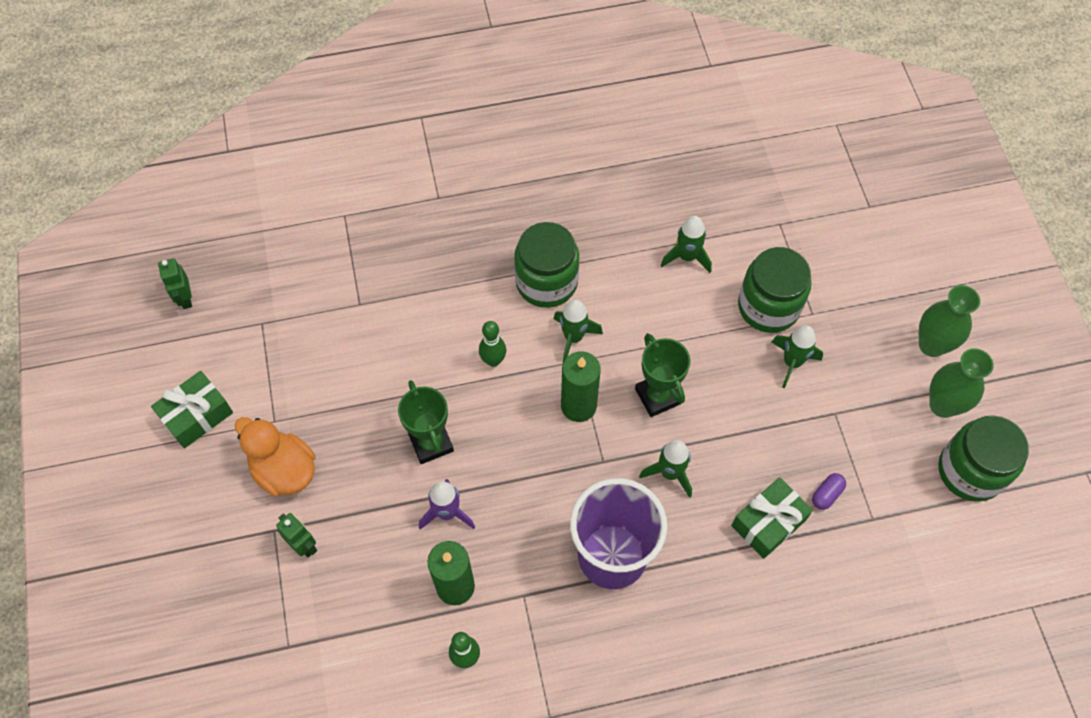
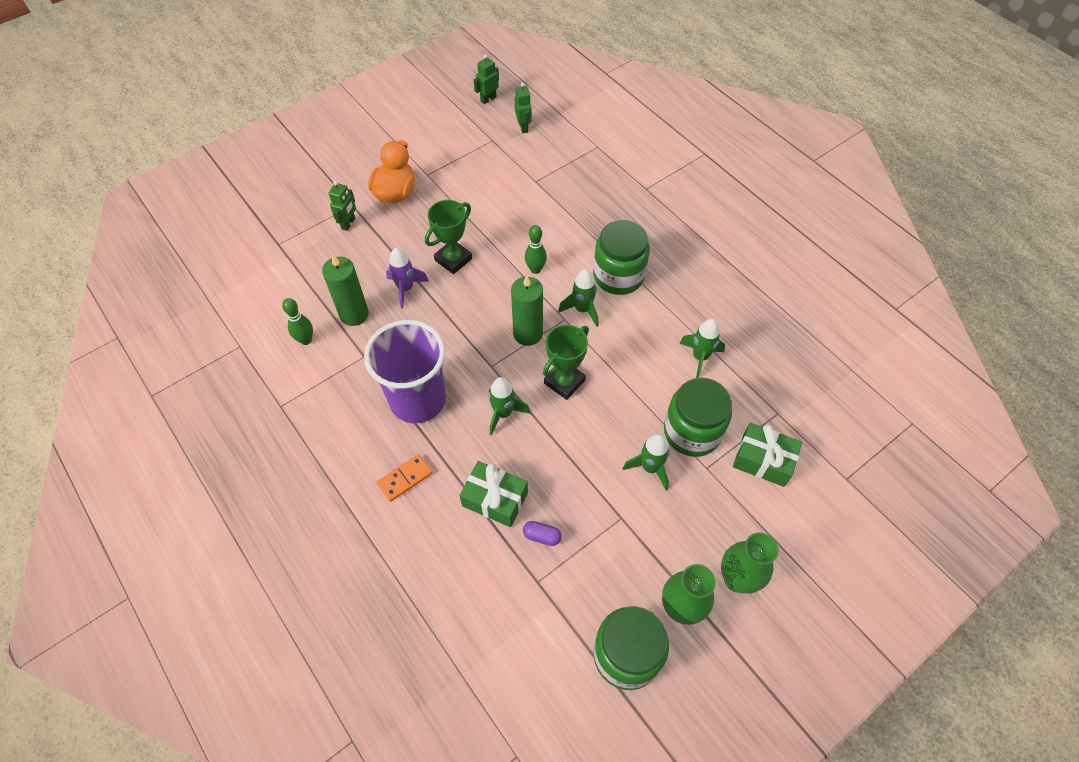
camera: 65 degrees right, 5 degrees down
green gift [151,371,233,448] -> green gift moved to [733,423,802,487]
none -> orange domino [377,454,432,502]
none -> green robot [515,83,532,133]

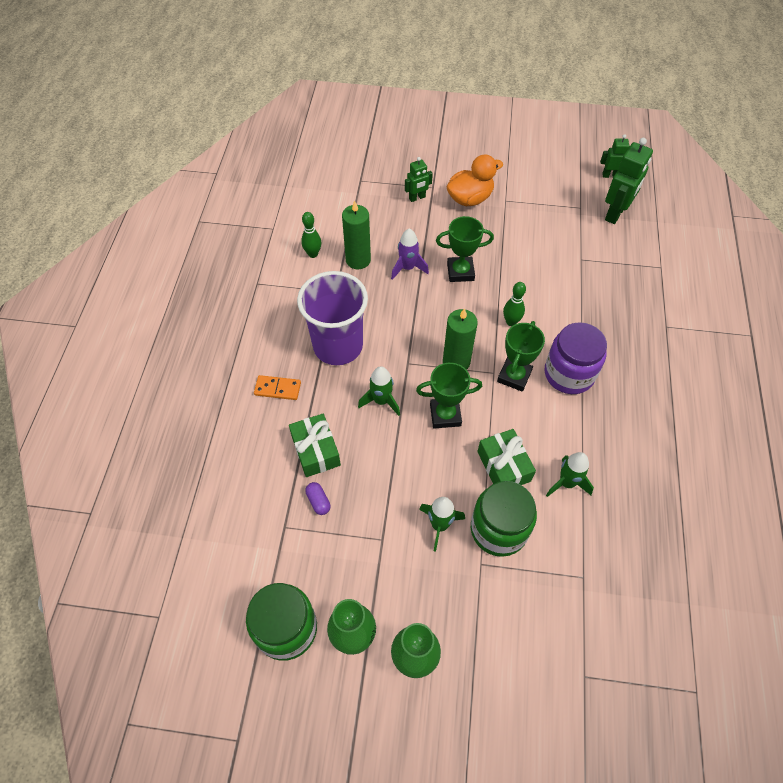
camera: 45 degrees right, 0 degrees up
green robot [515,83,532,133] -> green robot [605,138,653,224], size x1.77
green rocket [558,269,598,327] -> green trophy [497,321,545,392]
green jar [593,220,650,295] -> purple jar [545,322,607,394]
green gift [733,423,802,487] -> green gift moved to [477,429,536,485]

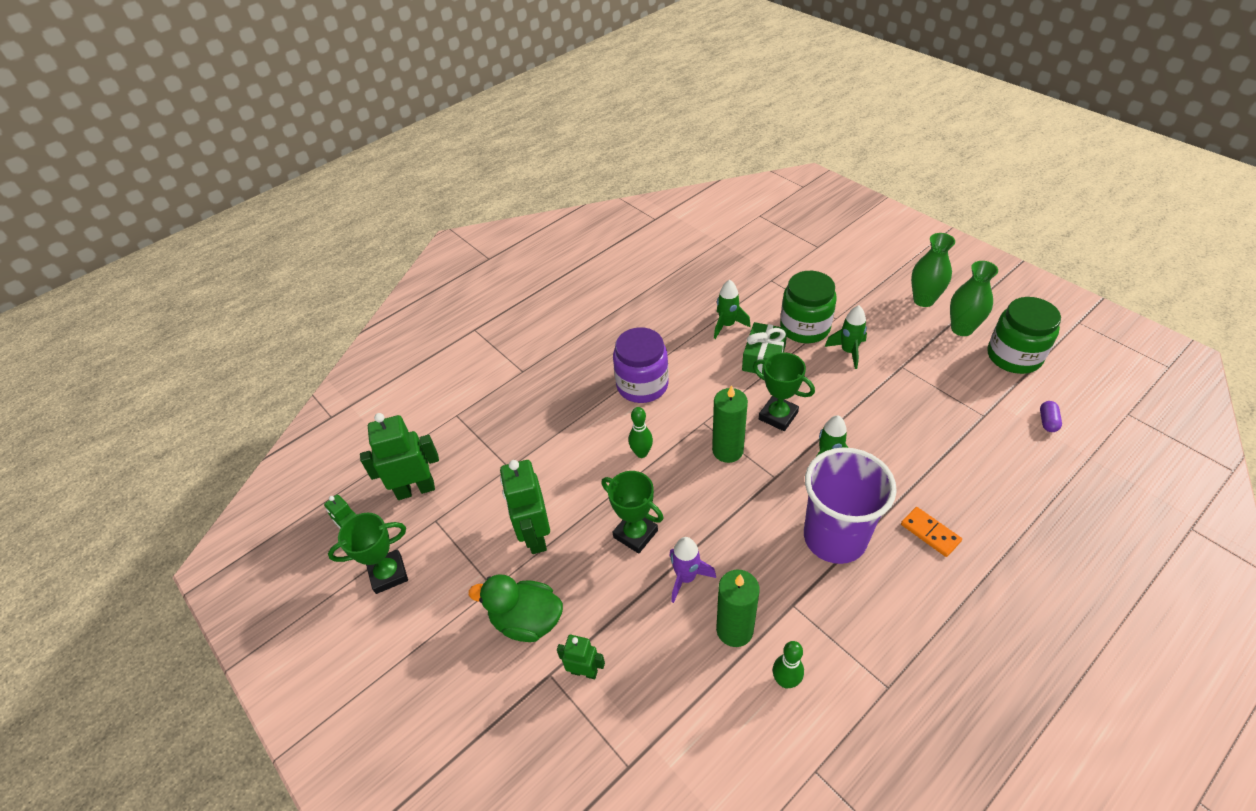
camera: 135 degrees left, 10 degrees down
green gift [289,414,341,477] -> none
purple capsule [305,482,330,515] -> purple capsule moved to [1040,401,1062,432]
orange duck [447,155,503,206] -> green duck [468,575,563,642]
green trophy [497,321,545,392] -> green trophy moved to [328,513,408,594]
none -> green robot [500,460,550,554]

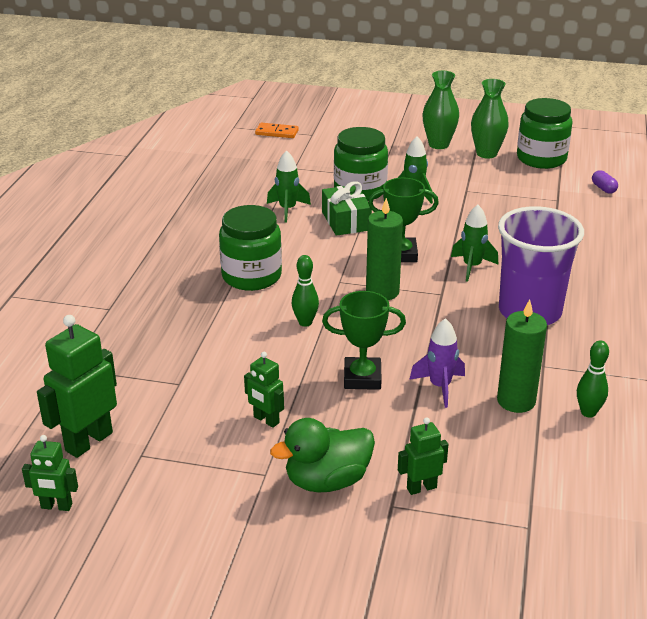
camera: 40 degrees left, 15 degrees down
green trophy [328,513,408,594] -> none
green robot [500,460,550,554] -> green robot [244,352,284,428], size x0.56
purple jar [613,328,669,403] -> green jar [219,205,282,291]
orange domino [901,507,962,557] -> orange domino moved to [255,123,299,138]

